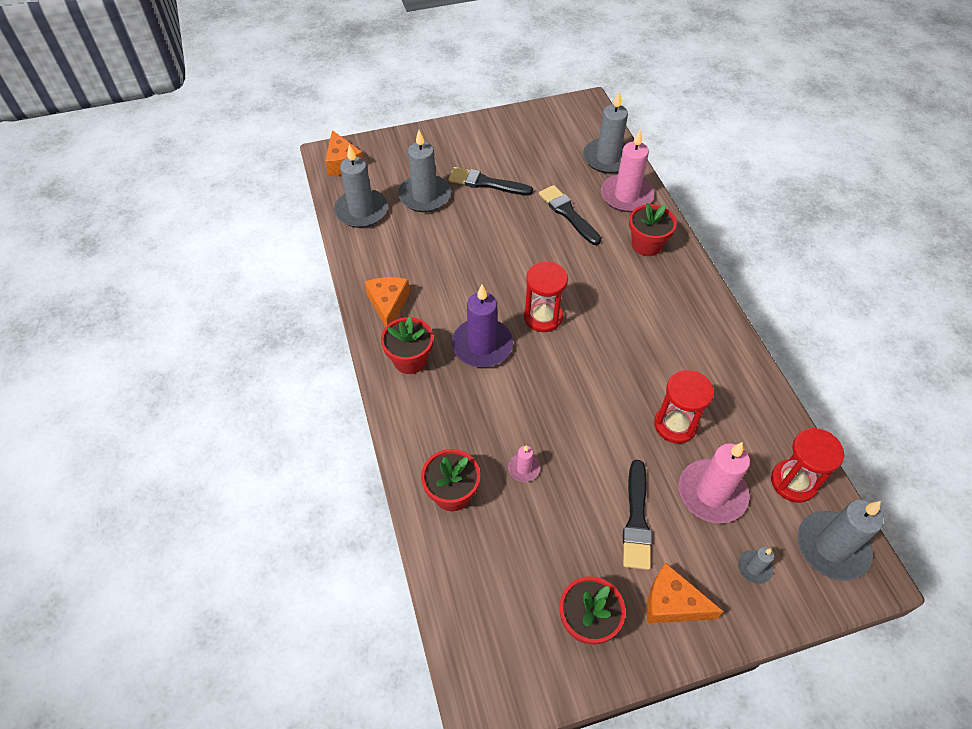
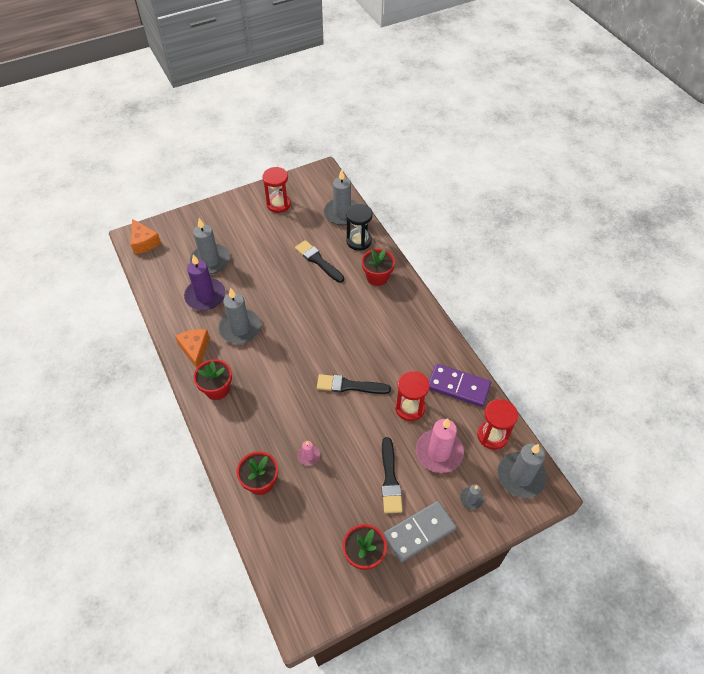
camera: 10 degrees left, 0 degrees up
grey candle [334,144,388,228] -> grey candle moved to [218,288,261,344]
black brush [448,167,533,195] -> black brush moved to [317,374,391,394]
purple candle [452,285,513,367] -> purple candle moved to [184,254,226,311]
red hourglass [524,261,568,332] -> red hourglass moved to [263,167,291,213]
pink candle [601,129,654,212] -> black hourglass [346,204,373,251]
orange cheese [647,563,724,623] -> grey domino [384,501,457,563]
none -> purple domino [429,364,491,407]

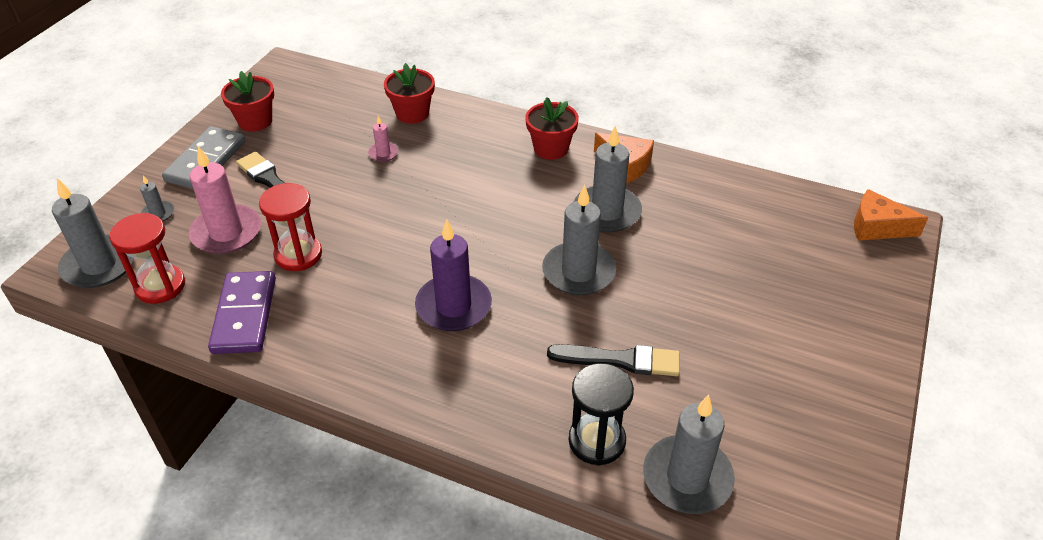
camera: 140 degrees right, 10 degrees down
purple candle [184,254,226,311] -> purple candle moved to [415,219,492,331]
grey candle [190,218,230,274] -> grey candle moved to [542,185,616,295]
red hourglass [263,167,291,213] -> none
black brush [317,374,391,394] -> none
red flower pot [361,249,395,286] -> none
purple domino [429,364,491,407] -> purple domino turned 75 degrees counterclockwise [208,271,276,354]

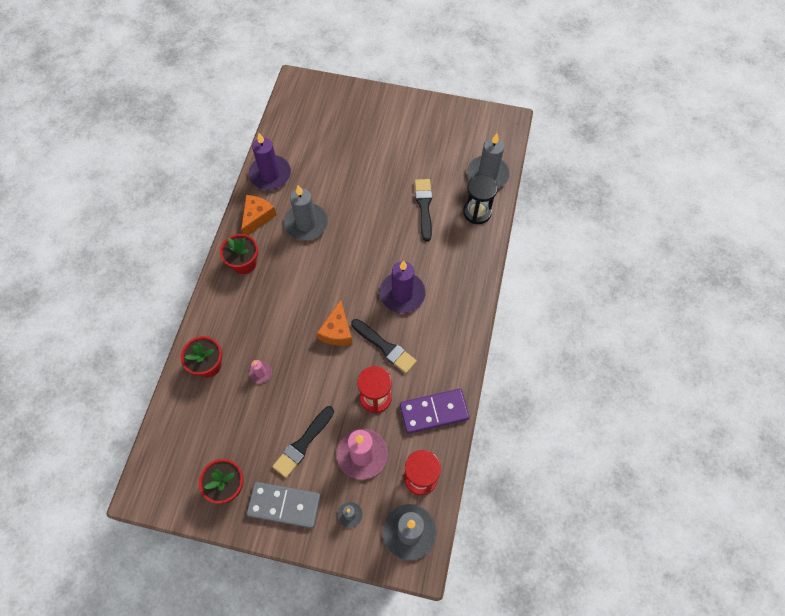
camera: 100 degrees left, 20 degrees up
grey candle [542,185,616,295] -> none
orange cheese [854,189,928,241] -> orange cheese moved to [317,300,352,346]
none -> purple candle [248,133,291,190]
none -> black brush [351,319,417,373]

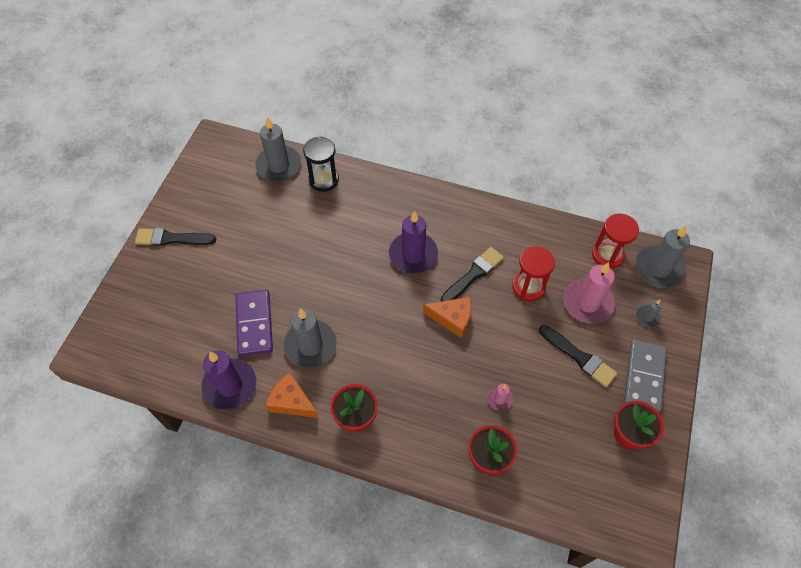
camera: 85 degrees left, 5 degrees down
purple domino [400,389,470,434] -> purple domino moved to [235,290,273,356]
black brush [415,179,432,241] -> black brush moved to [135,228,216,246]

